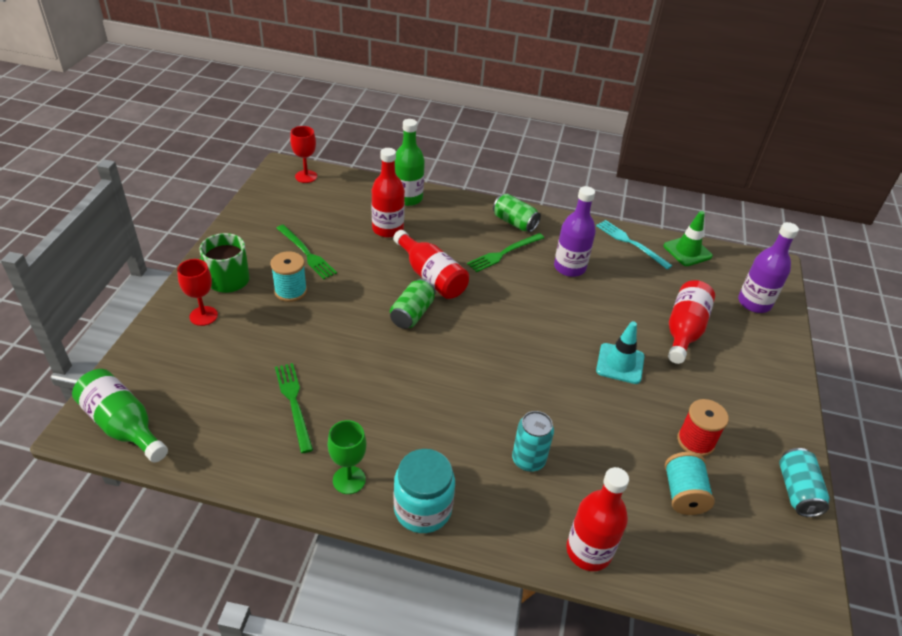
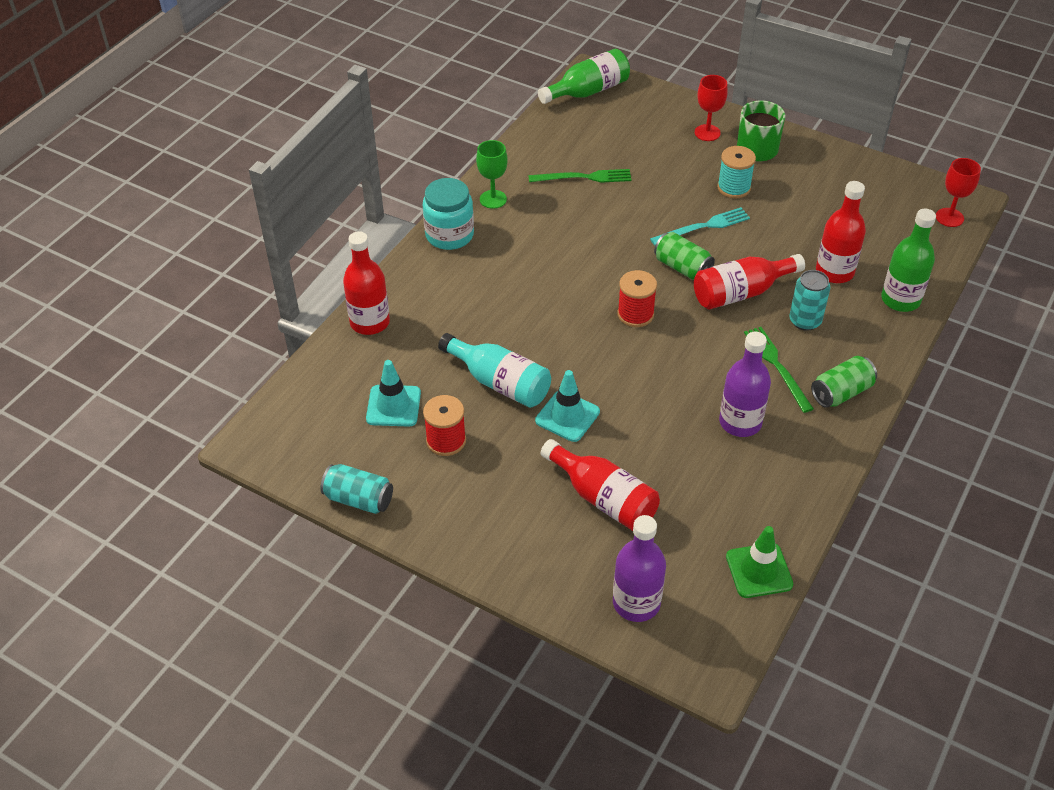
camera: 110 degrees right, 5 degrees up
green fork [276,225,337,280] -> none
turquoise can [512,411,554,472] -> turquoise can moved to [789,270,830,331]
turquoise fork [596,220,673,270] -> turquoise fork moved to [650,207,750,245]
turquoise spool [665,452,715,515] -> turquoise traffic cone [366,360,421,427]
none -> turquoise bottle [438,333,551,408]
none -> red spool [617,270,657,327]

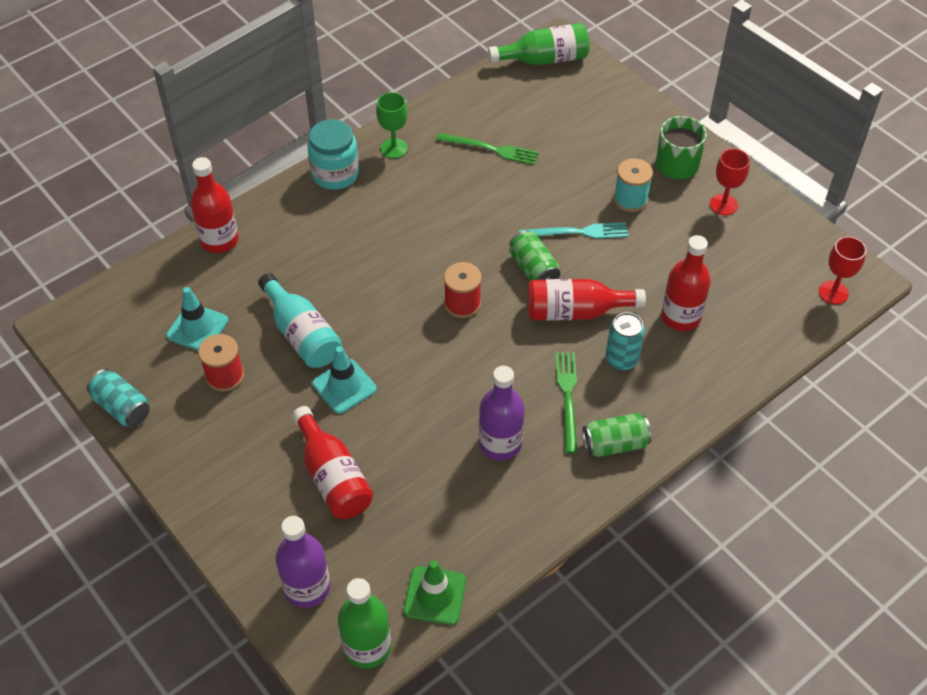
camera: 20 degrees right, 5 degrees up
red goblet [695,75,728,141] -> red goblet moved to [710,148,750,215]
green bottle [881,209,936,312] -> green bottle moved to [338,578,391,669]

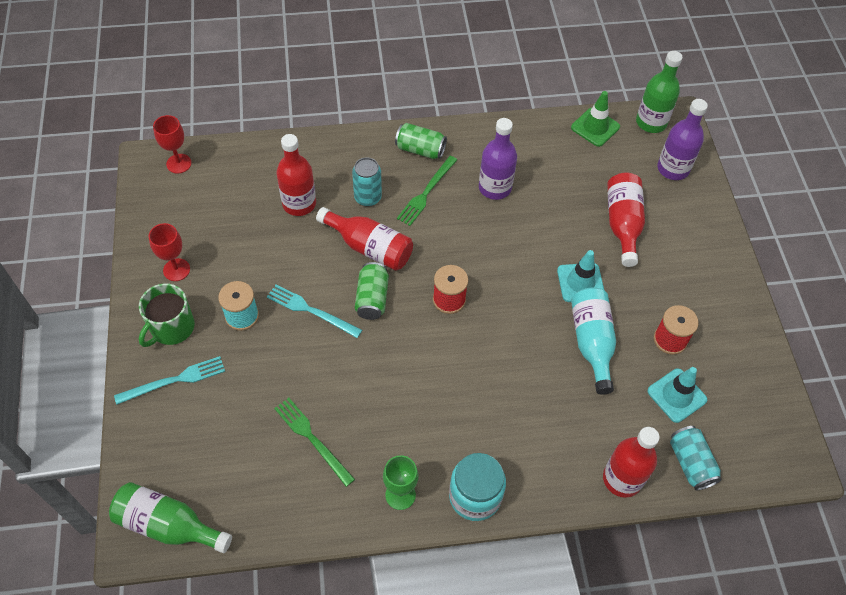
camera: 150 degrees left, 5 degrees up
turquoise can [87,369,150,427] -> turquoise can moved to [670,426,722,490]
none -> turquoise fork [114,356,225,405]

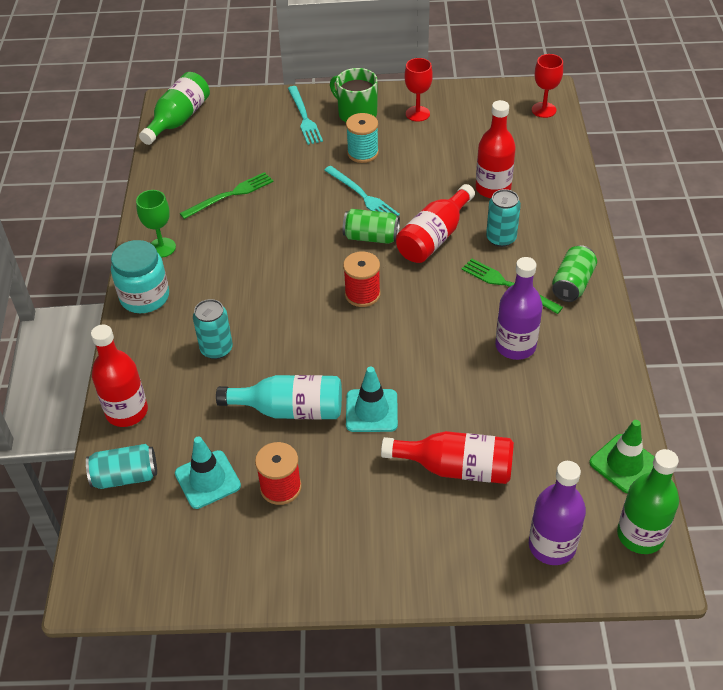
camera: 100 degrees right, 10 degrees down
turquoise fork [267,284,362,338] -> turquoise fork turned 105 degrees clockwise [324,166,400,216]
none -> turquoise can [193,299,233,359]

